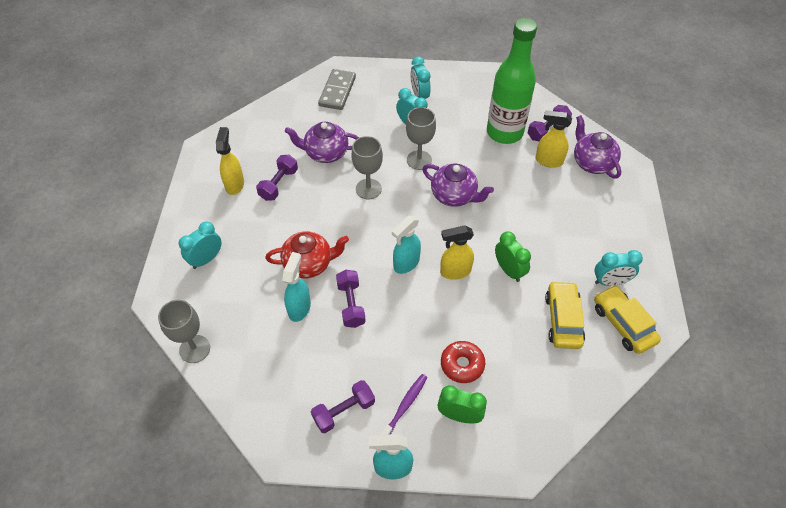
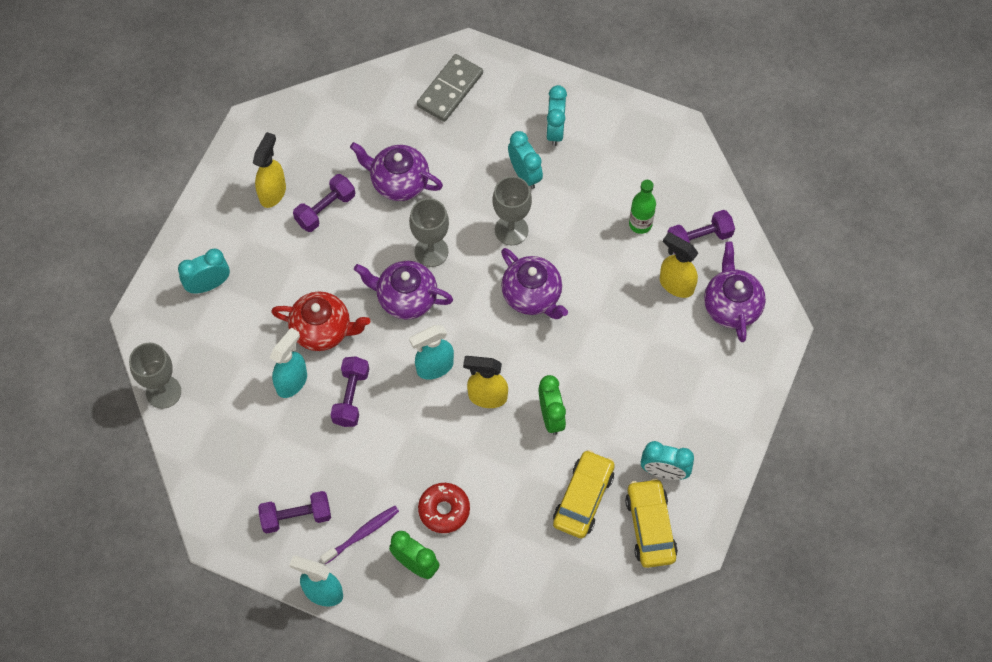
camera: 20 degrees right, 10 degrees up
green bottle [487,18,537,144] -> green bottle [629,180,656,234], size x0.46
none -> purple teapot [354,261,453,320]

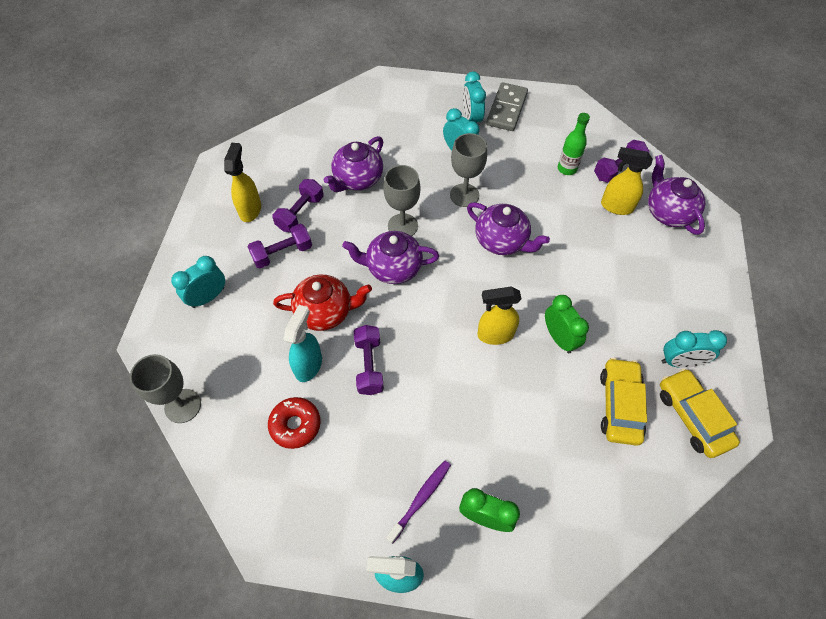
camera: 15 degrees left, 5 degrees down
purple dumbbell [258,491,331,533] -> purple dumbbell moved to [247,224,312,268]
purple teapot [350,142,443,201] -> purple teapot turned 60 degrees counterclockwise [324,136,383,192]
turquoise spray bottle [409,325,454,380] -> none
grey domino [417,54,483,122] -> grey domino moved to [486,82,528,131]
red donut [418,483,470,533] -> red donut moved to [268,397,321,449]

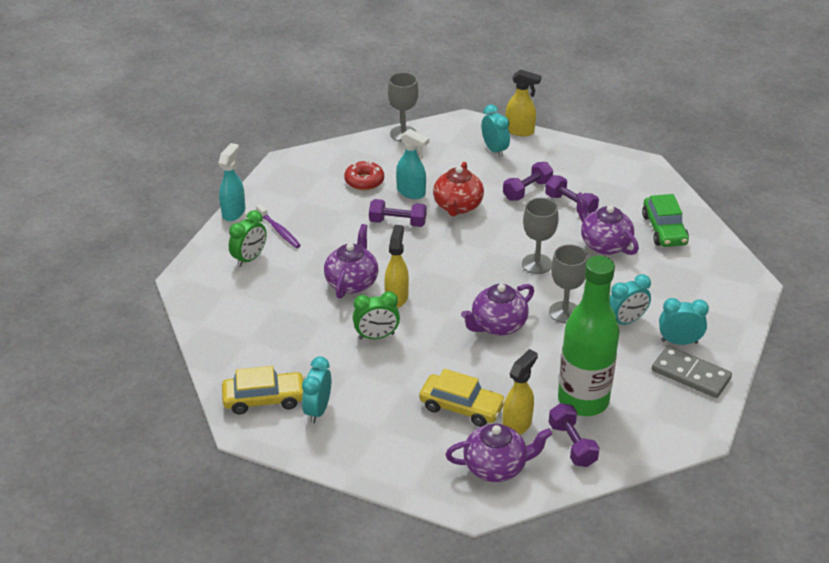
camera: 105 degrees right, 20 degrees down
yellow spray bottle [224,143,261,222] -> yellow spray bottle moved to [505,70,541,136]
purple dumbbell [247,224,312,268] -> purple dumbbell turned 60 degrees clockwise [503,162,553,201]
purple teapot [342,231,439,284] -> purple teapot moved to [324,224,378,299]
green bottle [558,113,590,175] -> green bottle [558,256,620,416], size x2.17
yellow car [600,358,647,446] -> yellow car moved to [419,369,505,427]
none -> green car [642,194,689,247]

